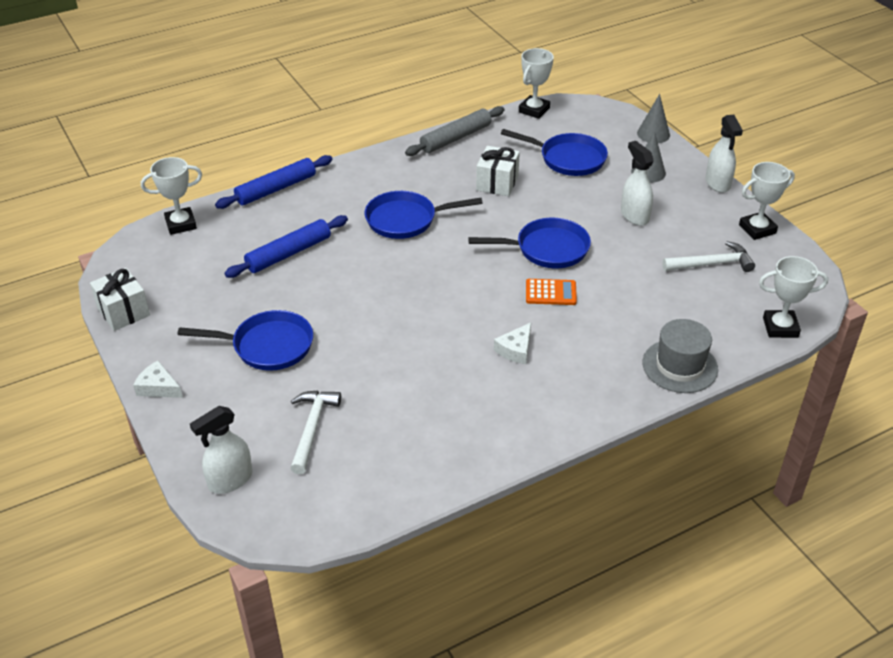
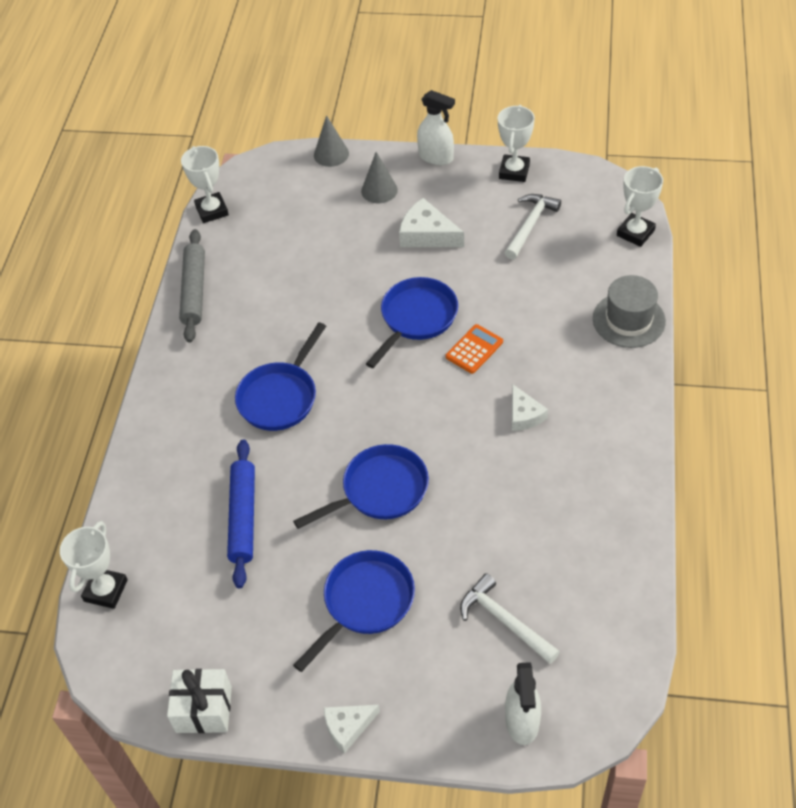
camera: 50 degrees left, 10 degrees up
blue rolling pin [215,155,332,209] -> none
white gift [476,146,520,196] -> none
blue pan [501,129,608,176] -> blue pan moved to [293,444,429,529]
white spray bottle [621,141,654,226] -> white cheese [399,198,464,247]

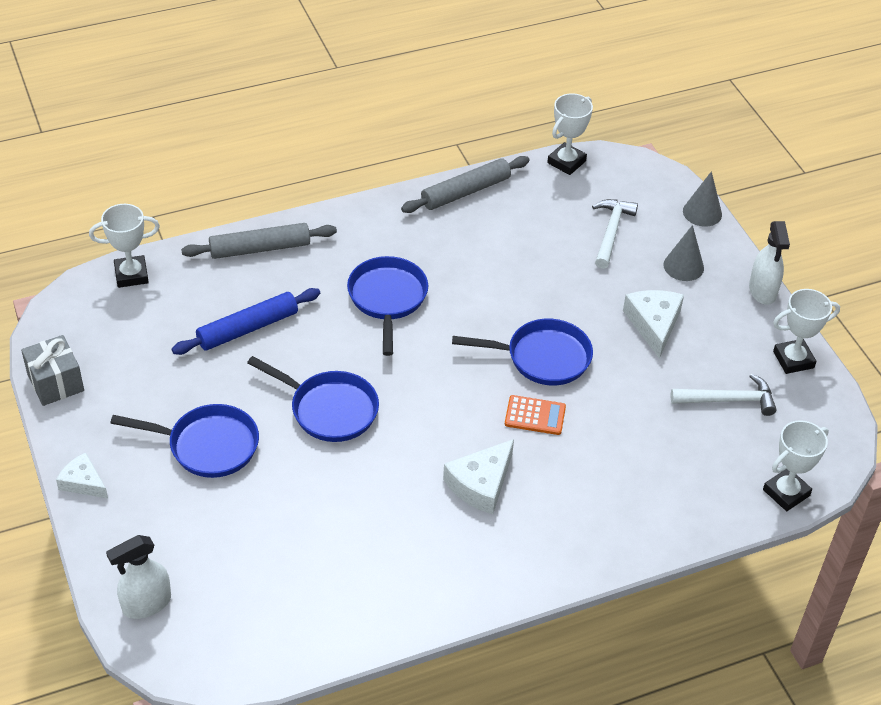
camera: 55 degrees right, 5 degrees down
white gift [167,669,232,733] -> grey gift [21,335,84,406]
blue pan [235,322,326,431] -> blue pan turned 90 degrees clockwise [347,256,428,356]
white hammer [460,573,560,664] -> white hammer moved to [592,199,638,269]
white cheese [512,385,548,431] -> white cheese [443,439,514,514], size x1.53
grey hat [593,275,666,348] -> none
white trophy [617,166,663,247] -> white trophy turned 45 degrees counterclockwise [763,420,829,511]
none -> grey rolling pin [181,223,337,259]

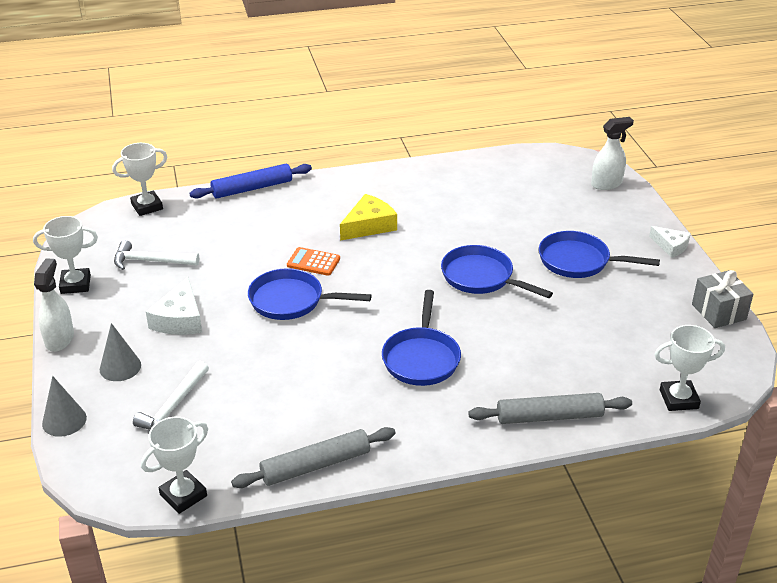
camera: 170 degrees left, 10 degrees down
blue rolling pin [172,288,320,355] -> blue rolling pin moved to [190,164,312,199]
white cheese [443,439,514,514] -> yellow cheese [340,194,397,241]

